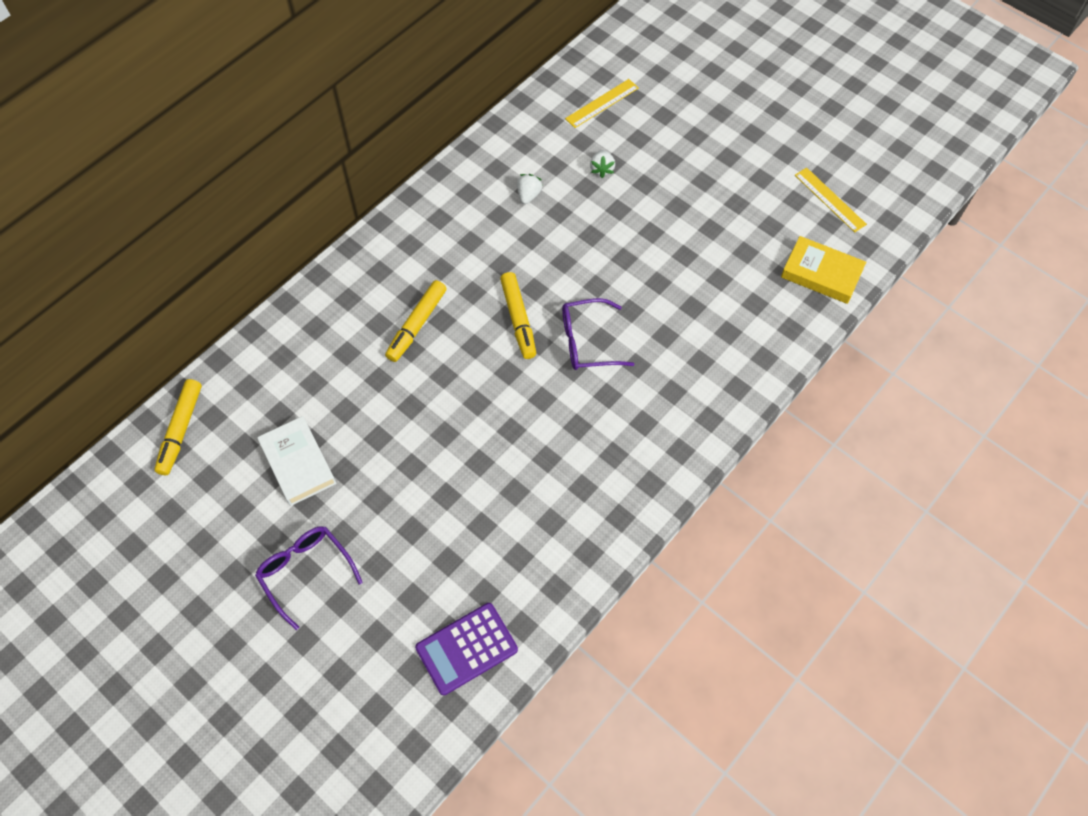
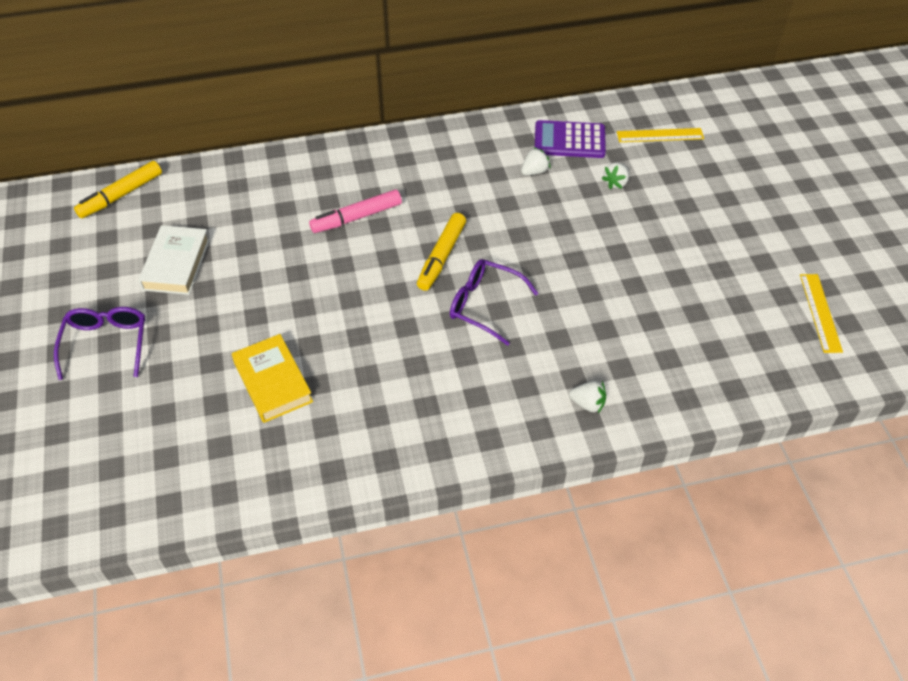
camera: 35 degrees right, 10 degrees down
yellow marker [385,280,447,362] -> pink marker [309,189,402,233]
purple calculator [415,603,518,695] -> purple calculator moved to [535,120,606,158]
yellow book [781,236,866,304] -> yellow book moved to [232,334,313,423]
none -> white strawberry [569,381,606,413]

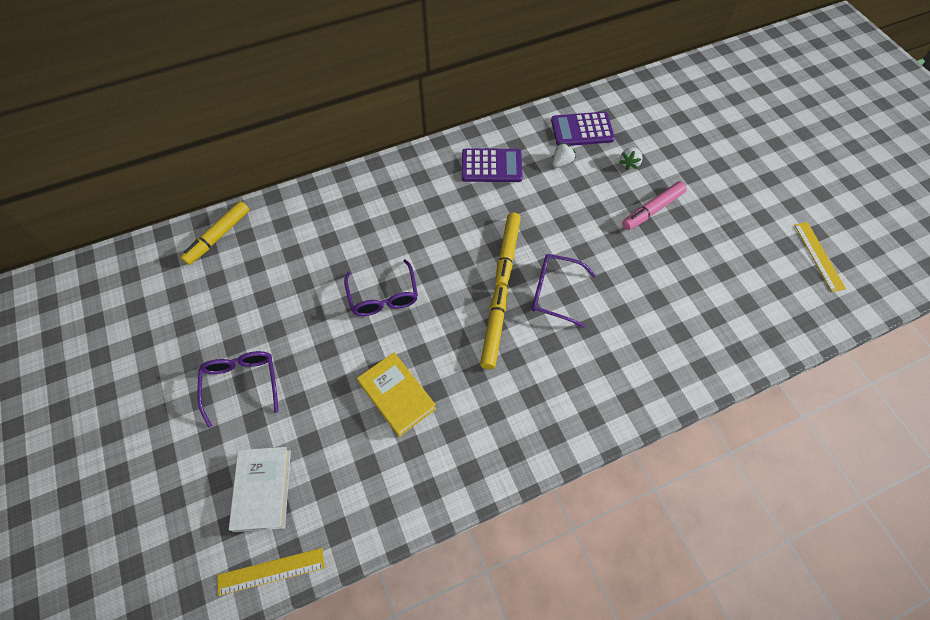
camera: 10 degrees left, 10 degrees up
white book [138,225,210,295] -> white book moved to [229,447,291,532]
pink marker [309,189,402,233] -> pink marker moved to [622,181,687,230]
white strawberry [569,381,606,413] -> none
yellow ruler [617,128,704,142] -> yellow ruler moved to [217,548,325,596]
none -> purple glasses [344,259,418,316]
none -> purple calculator [462,148,523,182]
none -> yellow marker [480,285,508,369]

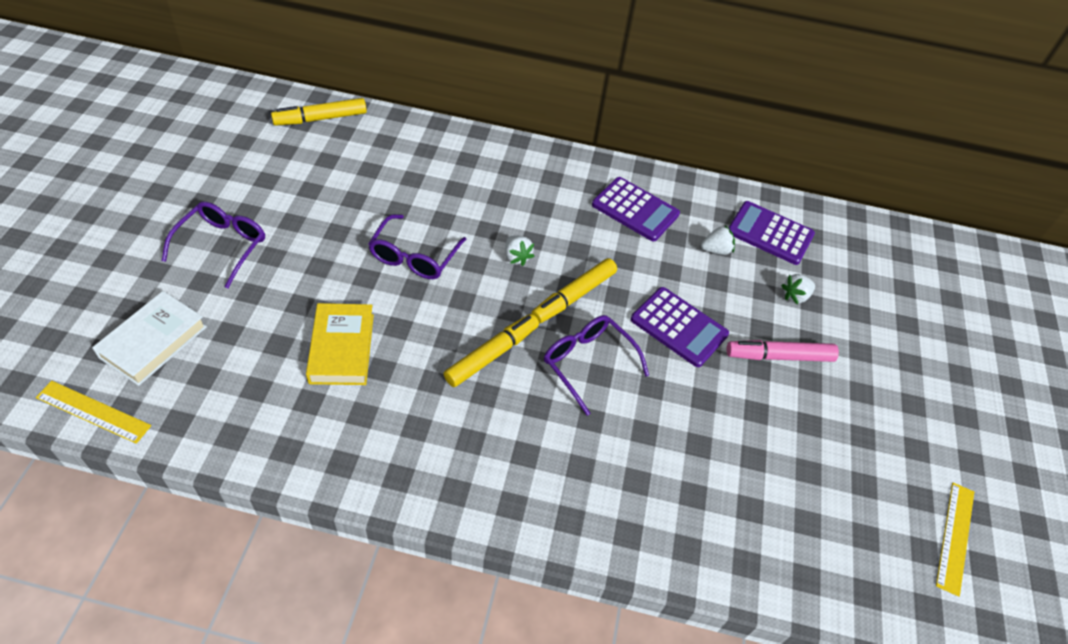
camera: 30 degrees right, 10 degrees down
none -> white strawberry [505,235,534,266]
none -> purple calculator [631,287,729,367]

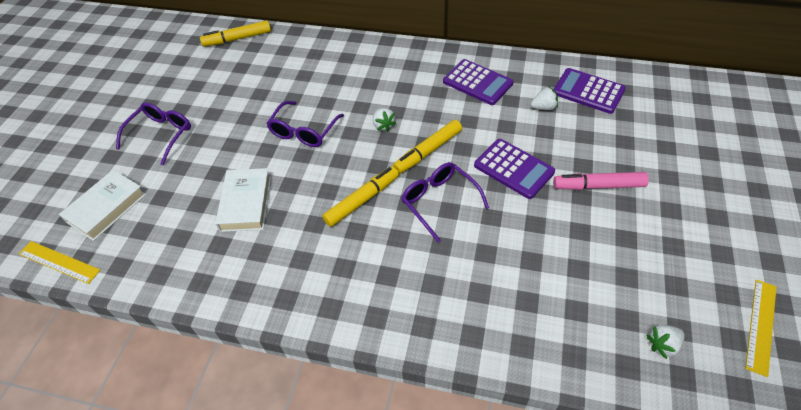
camera: 10 degrees right, 0 degrees up
yellow book [306,303,374,385] -> white book [215,168,271,232]
white strawberry [781,274,815,304] -> white strawberry moved to [647,325,685,359]

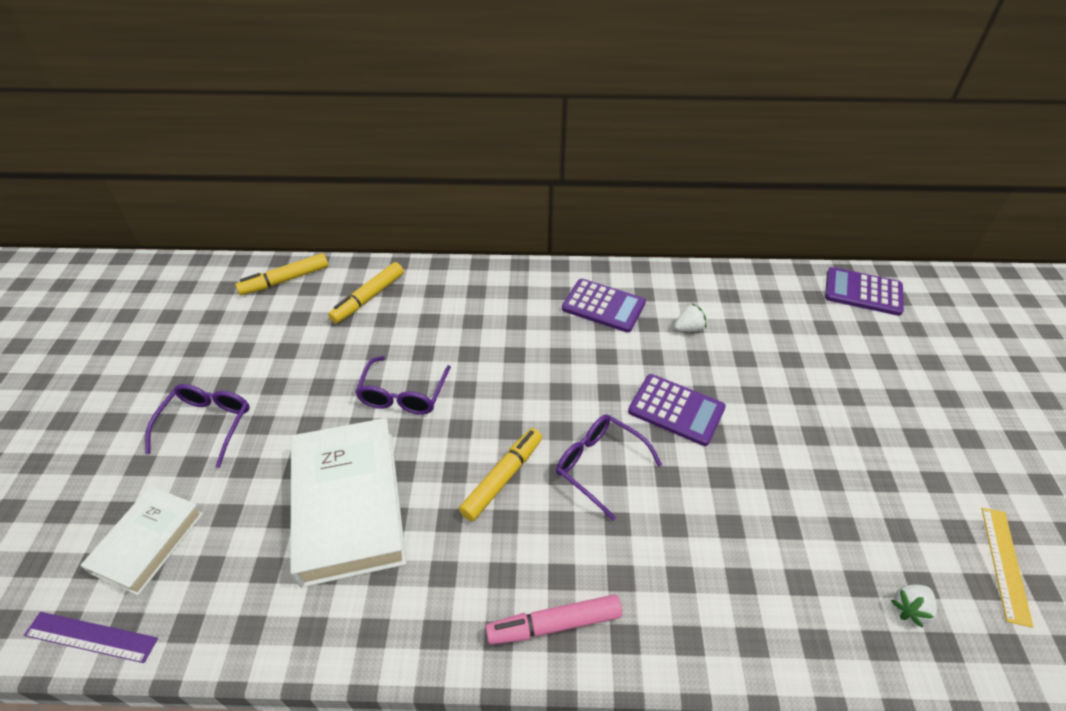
camera: 15 degrees left, 5 degrees down
yellow ruler [19,241,100,284] -> purple ruler [24,612,158,663]
white book [215,168,271,232] -> white book [290,418,407,588], size x1.71
white strawberry [373,108,396,132] -> none
yellow marker [393,120,462,174] -> yellow marker moved to [328,262,404,323]
purple calculator [553,68,626,114] -> purple calculator moved to [825,267,904,316]
pink marker [553,172,649,190] -> pink marker moved to [486,594,622,645]

